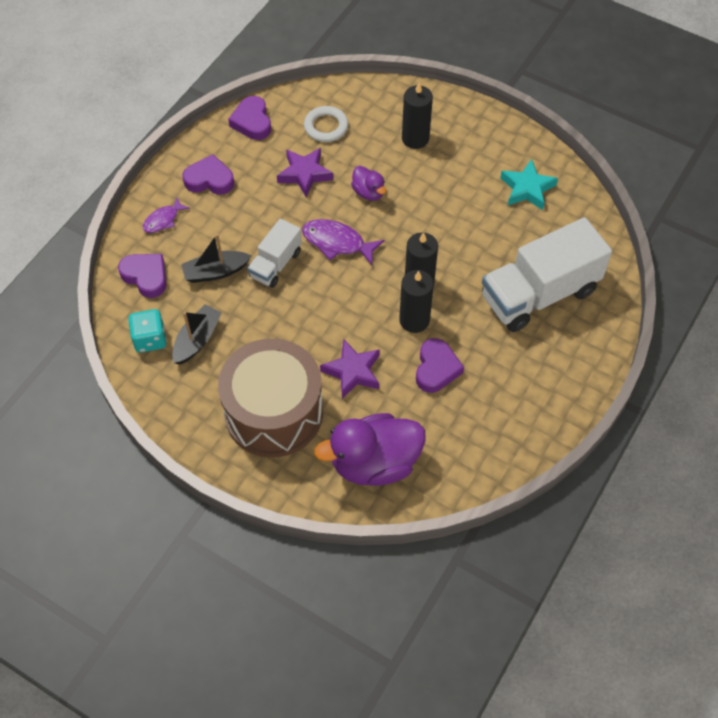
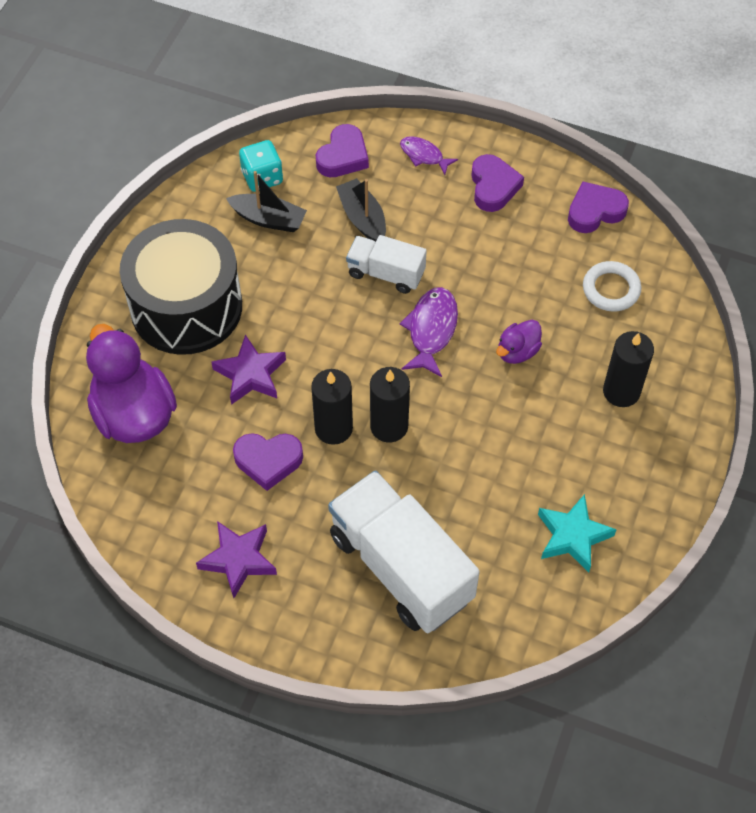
camera: 80 degrees right, 0 degrees up
brown drum [218,338,323,458] -> black drum [120,219,242,355]
purple star [277,148,333,197] -> purple star moved to [196,521,277,598]

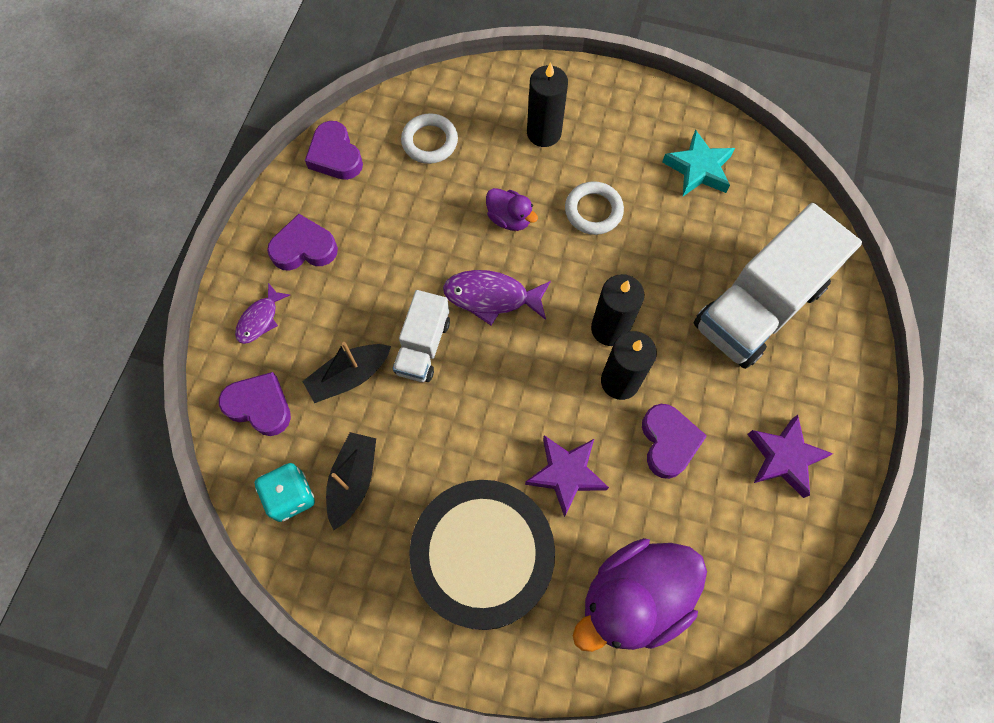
camera: 95 degrees left, 10 degrees up
none -> white ring [565,181,624,235]

